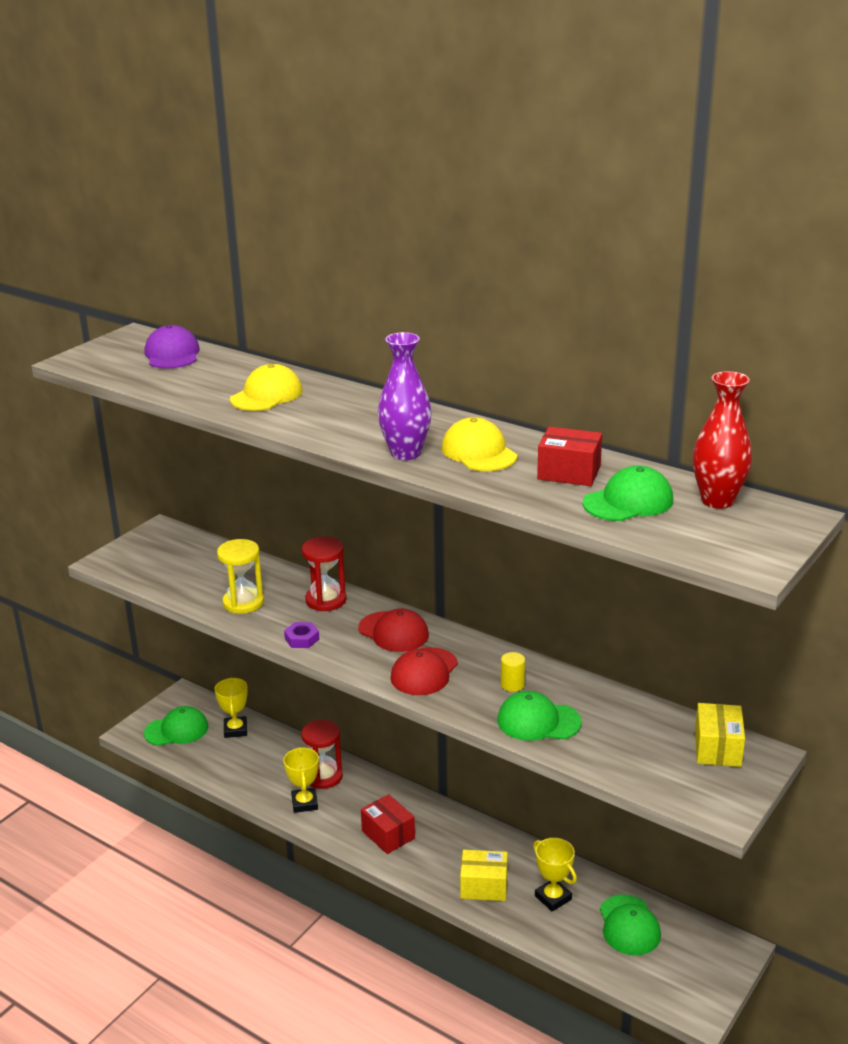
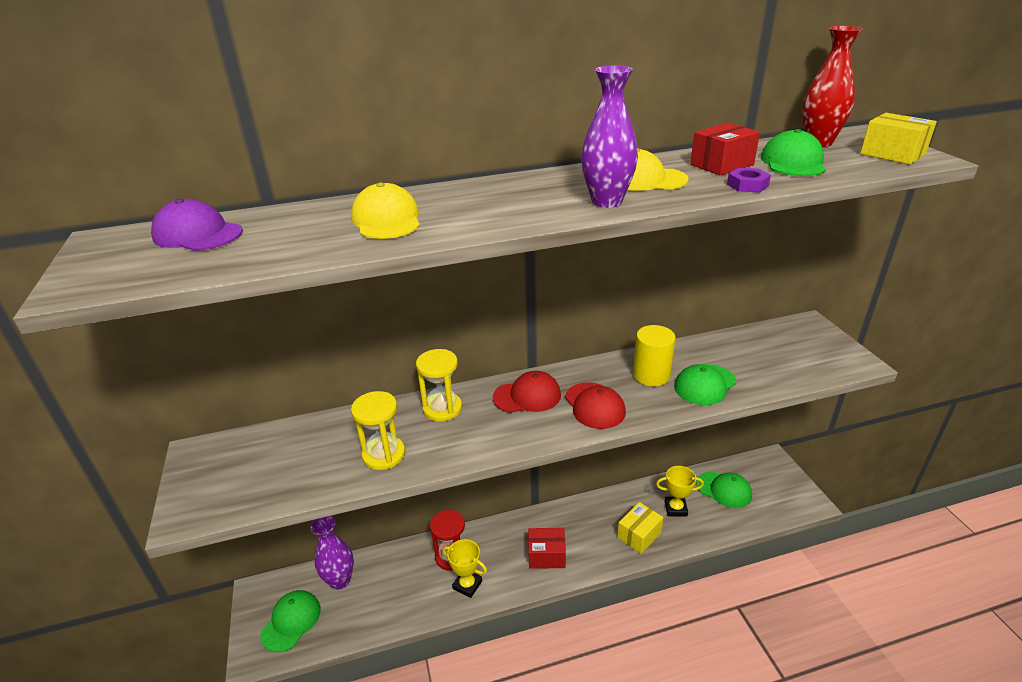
camera: 50 degrees left, 5 degrees up
yellow trophy [214,678,248,738] -> purple vase [310,516,354,590]
purple nut [284,622,320,648] -> purple nut moved to [727,168,771,192]
red hourglass [302,536,346,611] -> yellow hourglass [416,349,462,422]
yellow cylinder [501,652,525,692] -> yellow cylinder [633,325,676,386], size x1.86
yellow box [695,703,745,767] -> yellow box moved to [860,113,937,164]

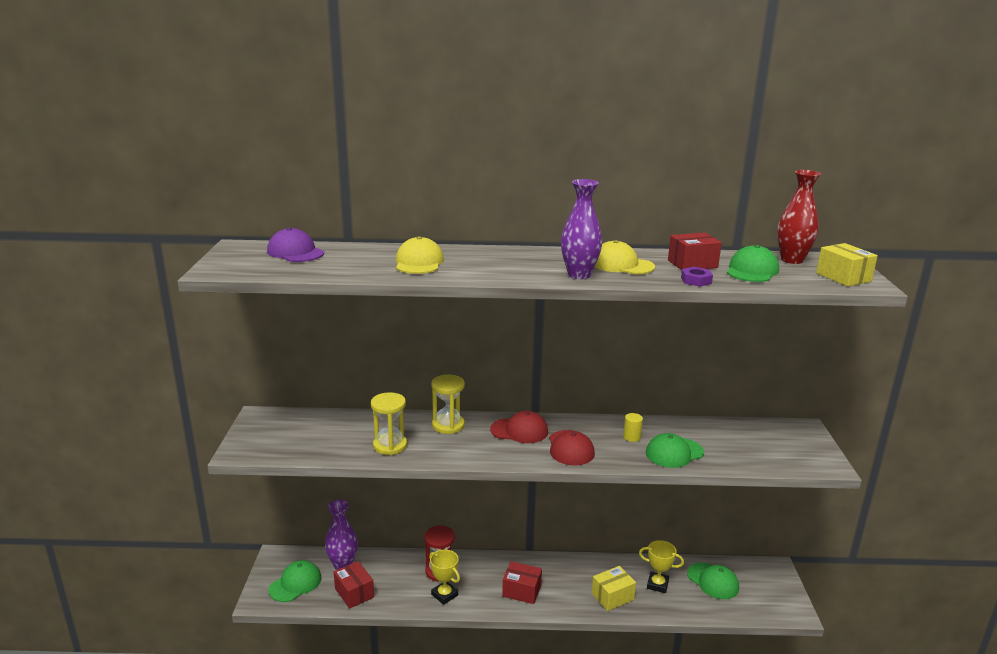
camera: 15 degrees right, 10 degrees down
yellow cylinder [633,325,676,386] -> yellow cylinder [623,413,643,442], size x0.54
none -> red box [334,561,374,609]

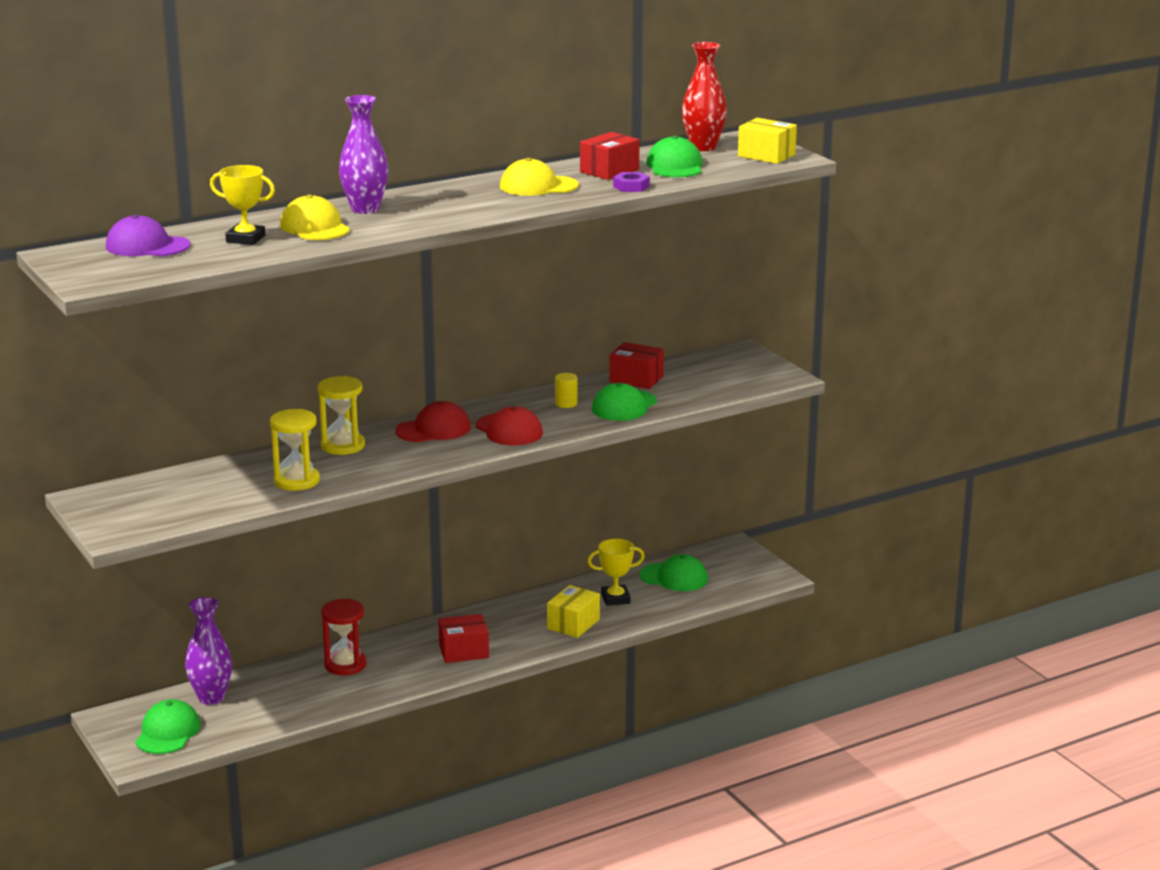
camera: 30 degrees left, 0 degrees up
red box [334,561,374,609] -> red box moved to [610,342,664,389]
yellow trophy [429,550,460,605] -> yellow trophy moved to [210,165,275,245]
purple vase [561,179,602,279] -> purple vase moved to [339,95,388,214]

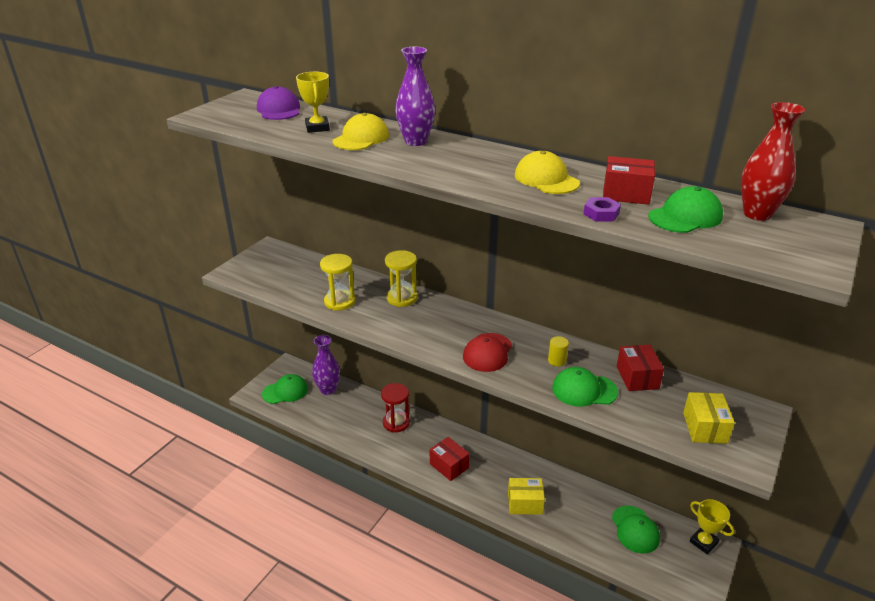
camera: 60 degrees right, 10 degrees up
red cap [395,401,471,442] -> none
yellow trophy [587,539,645,606] -> yellow trophy moved to [690,499,734,554]
yellow box [738,118,797,164] -> yellow box moved to [683,392,735,444]

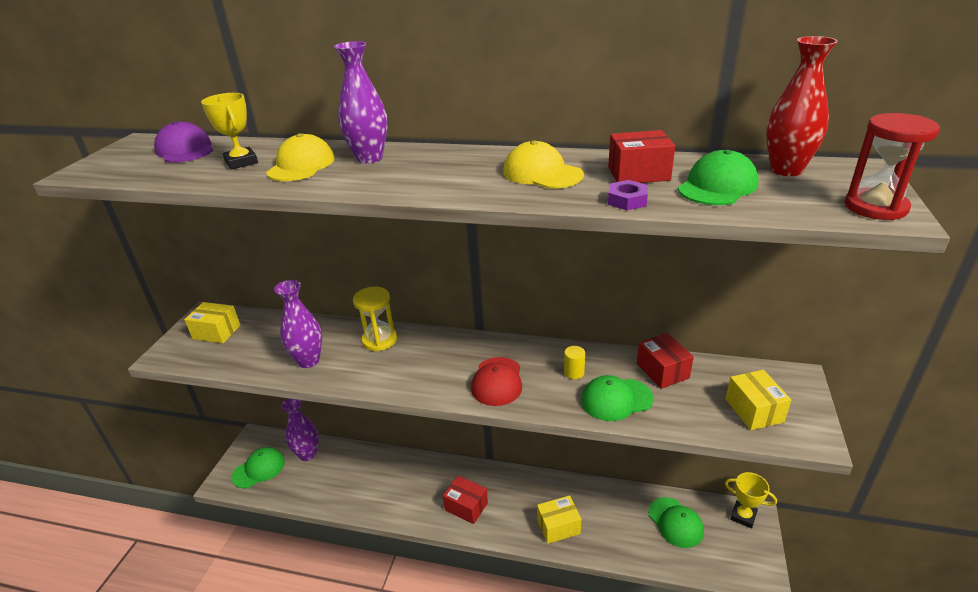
camera: 15 degrees left, 0 degrees up
yellow hourglass [320,254,355,311] -> purple vase [274,280,322,368]
red hourglass [381,383,410,432] -> red hourglass moved to [845,113,940,220]
none -> yellow box [184,302,241,343]

